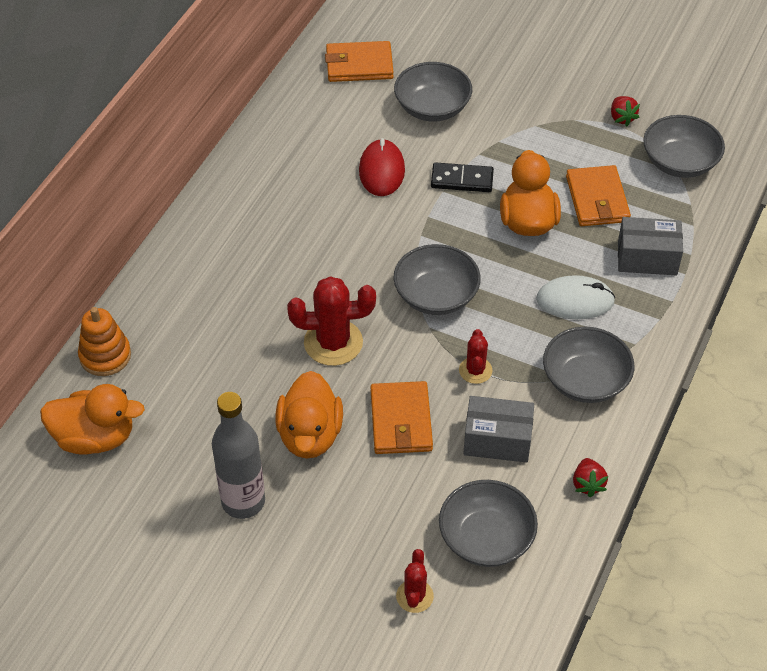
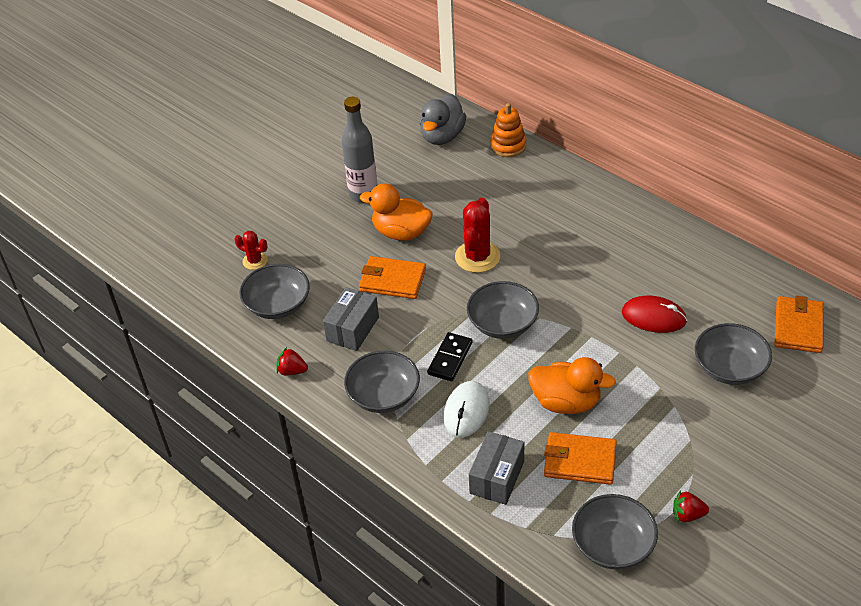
camera: 110 degrees right, 5 degrees down
orange duck [40,384,145,455] -> grey duck [419,94,466,145]
black domino [431,162,494,192] -> black domino moved to [427,332,472,381]
red cactus [459,329,493,384] -> none

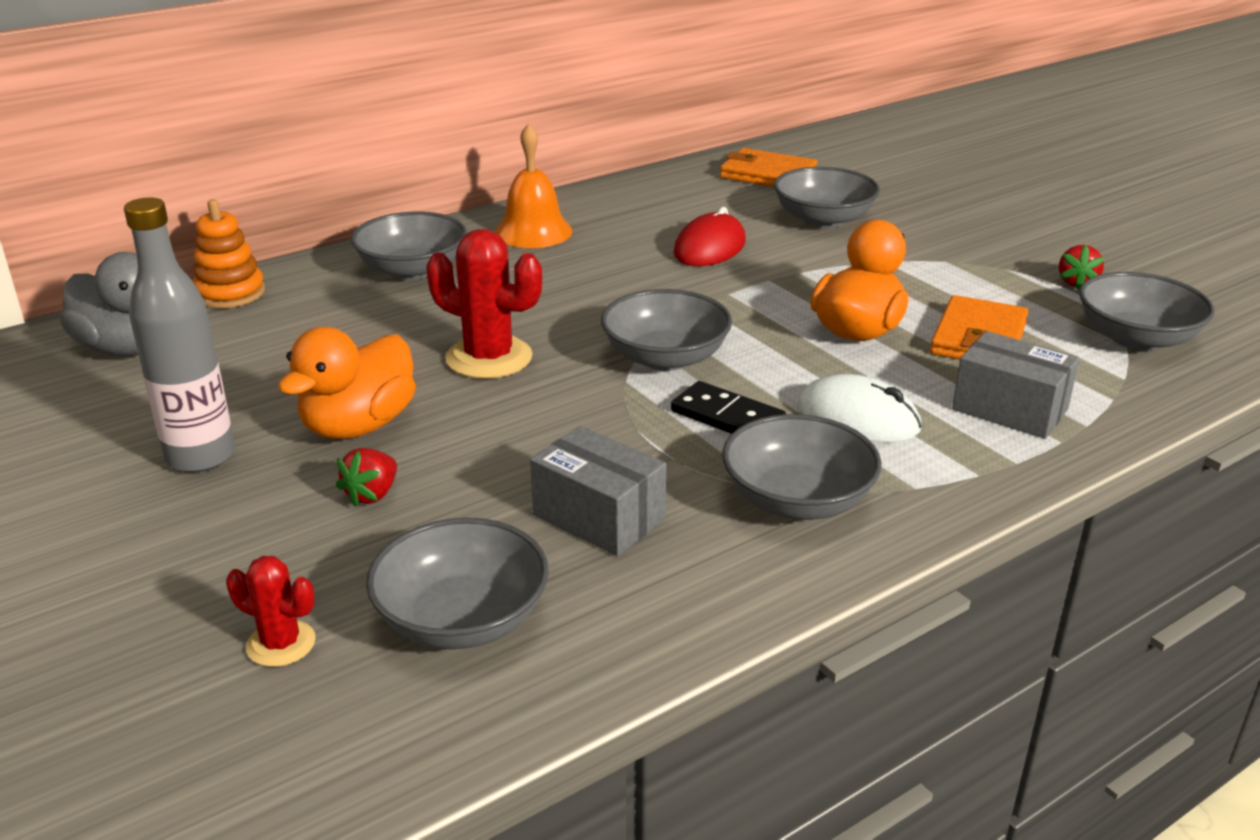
camera: 80 degrees left, 15 degrees down
red cactus [234,231,268,270] -> red cactus turned 75 degrees clockwise [226,556,316,667]
red strawberry [276,347,308,375] -> red strawberry moved to [336,448,397,507]
orange wallet [359,256,426,299] -> none
none -> grey bowl [351,212,467,280]
none -> orange bell [495,123,573,248]

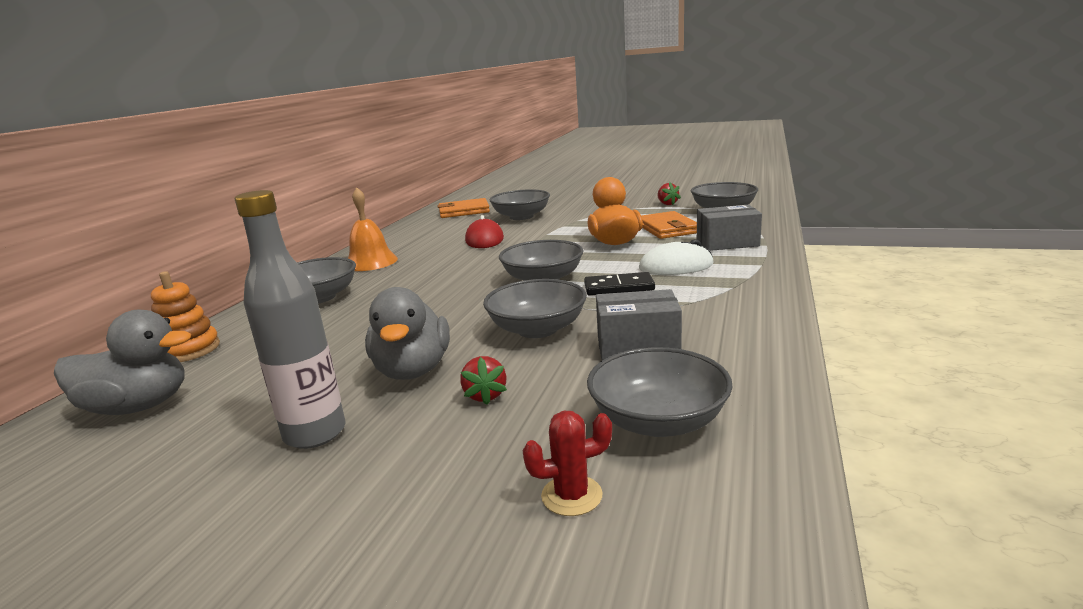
camera: 35 degrees left, 10 degrees down
orange duck [278,327,416,439] -> grey duck [365,287,450,380]
red cactus [426,229,542,379] -> none
grey bowl [722,414,882,520] -> grey bowl moved to [483,279,587,338]

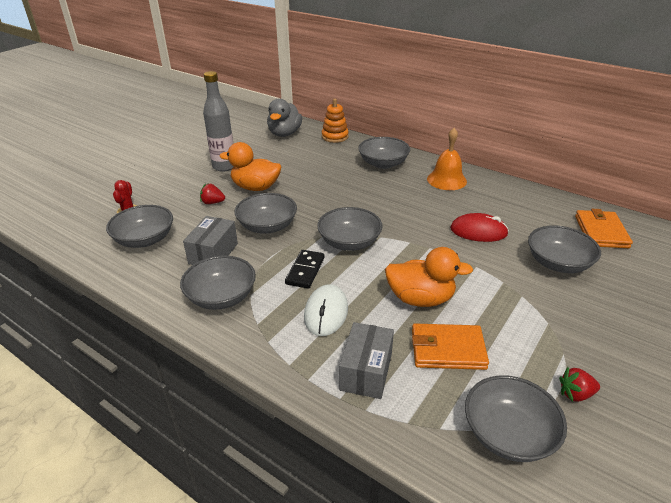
camera: 105 degrees right, 15 degrees up
grey duck [365,287,450,380] -> orange duck [219,142,281,191]
none -> grey bowl [180,256,256,310]

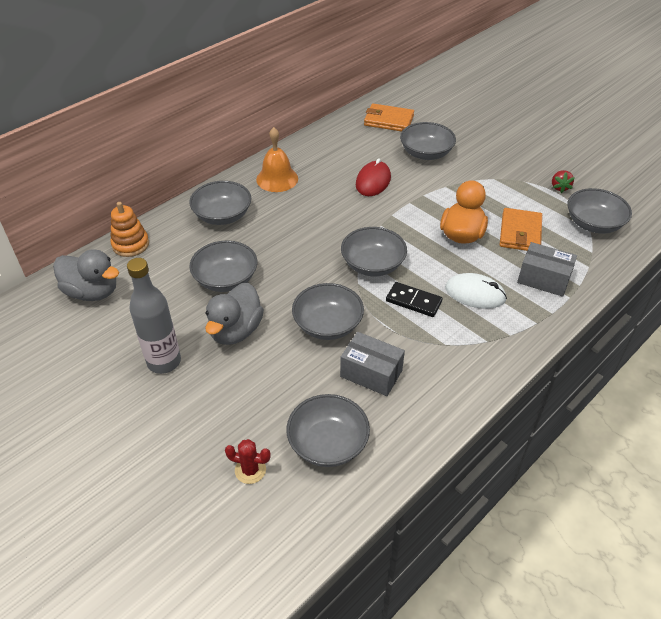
camera: 80 degrees left, 10 degrees up
grey bowl [180,256,256,310] -> grey bowl moved to [189,240,257,292]
red strawberry [200,184,225,204] -> none
orange duck [219,142,281,191] -> grey duck [205,283,264,345]

